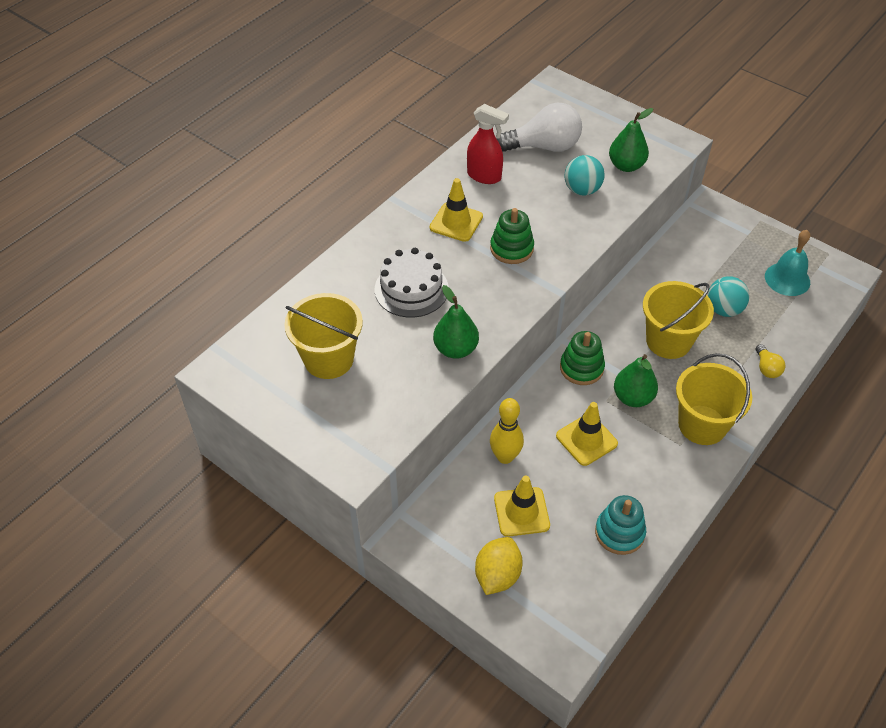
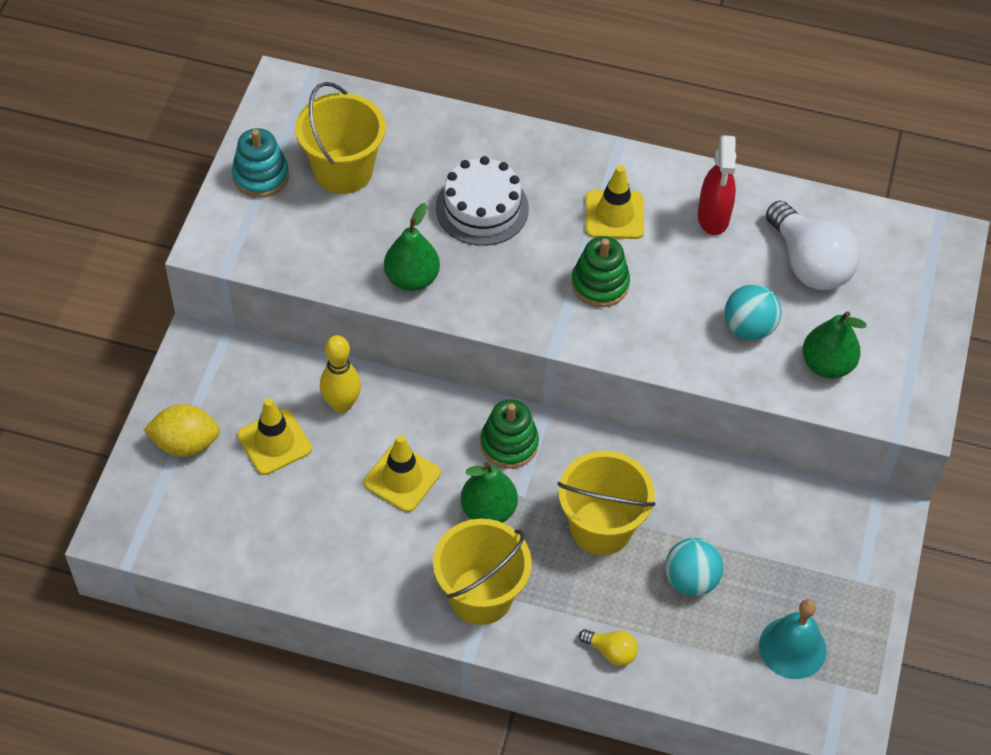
camera: 65 degrees right, 5 degrees up
turquoise stacking toy [595,495,646,555] -> turquoise stacking toy moved to [232,128,289,198]
yellow light bulb [756,344,786,378] -> yellow light bulb turned 120 degrees counterclockwise [579,629,638,666]

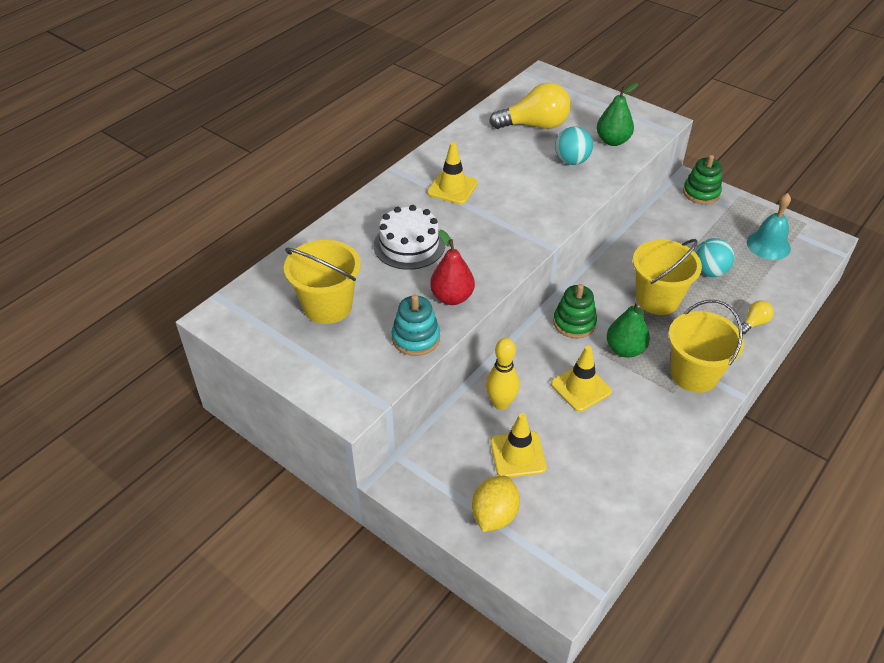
camera: 65 degrees left, 10 degrees down
turquoise stacking toy [232,128,289,198] -> turquoise stacking toy moved to [392,295,440,356]
green pear [384,203,440,291] -> red pear [430,230,475,305]
green stacking toy [571,236,630,307] -> green stacking toy moved to [683,155,722,204]
red spray bottle [698,135,736,235] -> none
white light bulb [766,200,860,290] -> yellow light bulb [489,82,571,129]

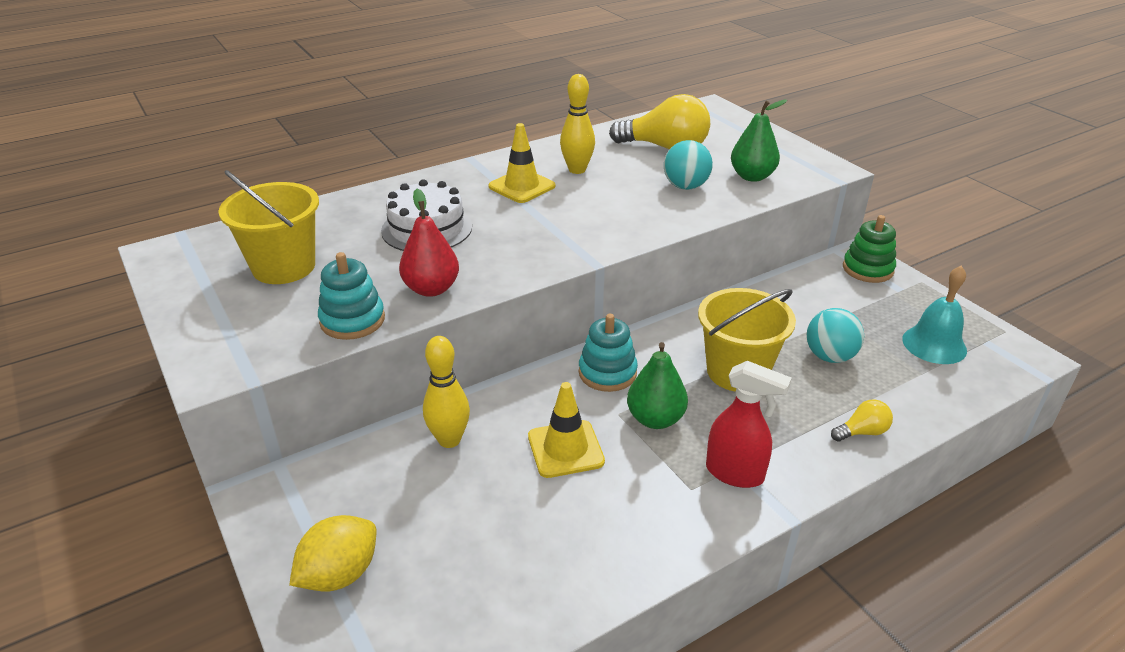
camera: 20 degrees right, 10 degrees down
yellow traffic cone [490,413,547,478] -> none
green stacking toy [553,284,597,338] -> turquoise stacking toy [579,314,638,392]
yellow bucket [668,300,744,393] -> red spray bottle [706,361,792,488]
none -> yellow bowling pin [560,74,595,174]

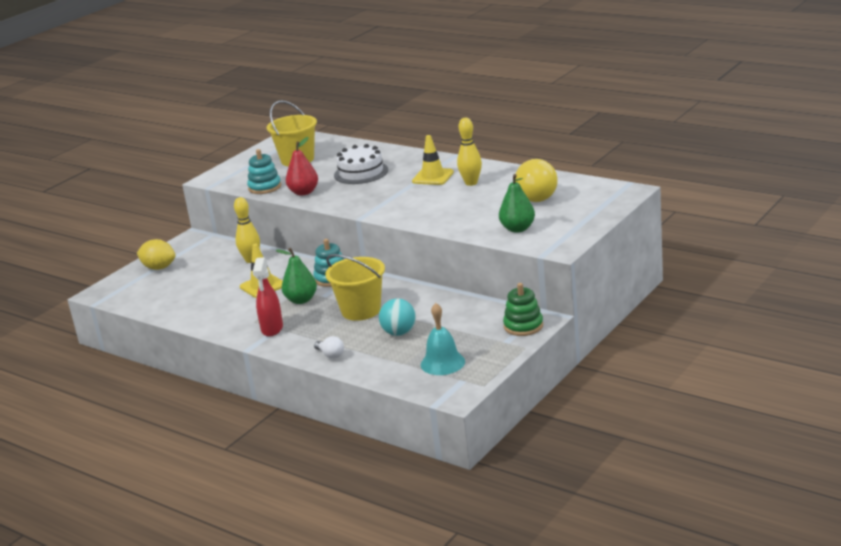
camera: 70 degrees right, 10 degrees down
turquoise ball [664,140,713,190] -> none
yellow light bulb [831,399,893,442] -> white light bulb [314,336,344,359]

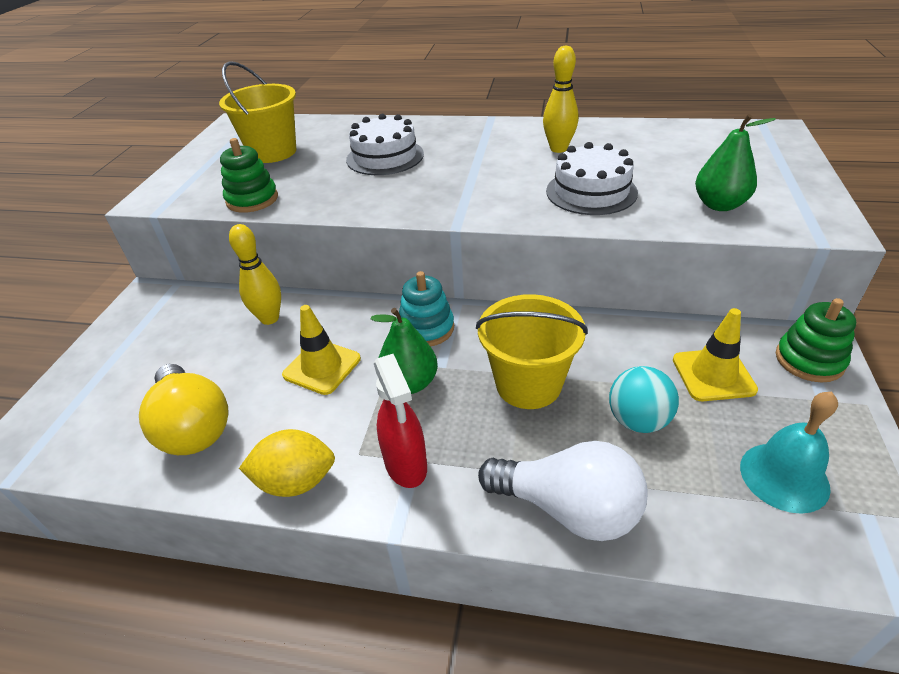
camera: 25 degrees left, 15 degrees up
yellow lemon [137,239,176,270] -> yellow lemon moved to [239,429,335,497]
turquoise stacking toy [247,149,281,194] -> green stacking toy [220,138,278,213]
red pear [286,137,318,196] -> none
white light bulb [314,336,344,359] -> white light bulb [478,441,647,541], size x2.13
yellow traffic cone [412,135,454,185] -> yellow traffic cone moved to [673,308,758,401]
yellow light bulb [515,159,558,202] -> yellow light bulb moved to [139,364,229,455]
none -> white cake [546,142,638,215]

